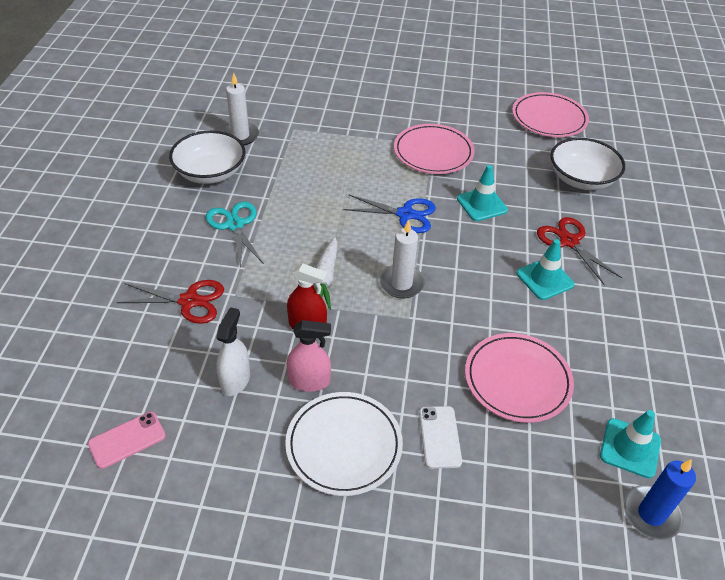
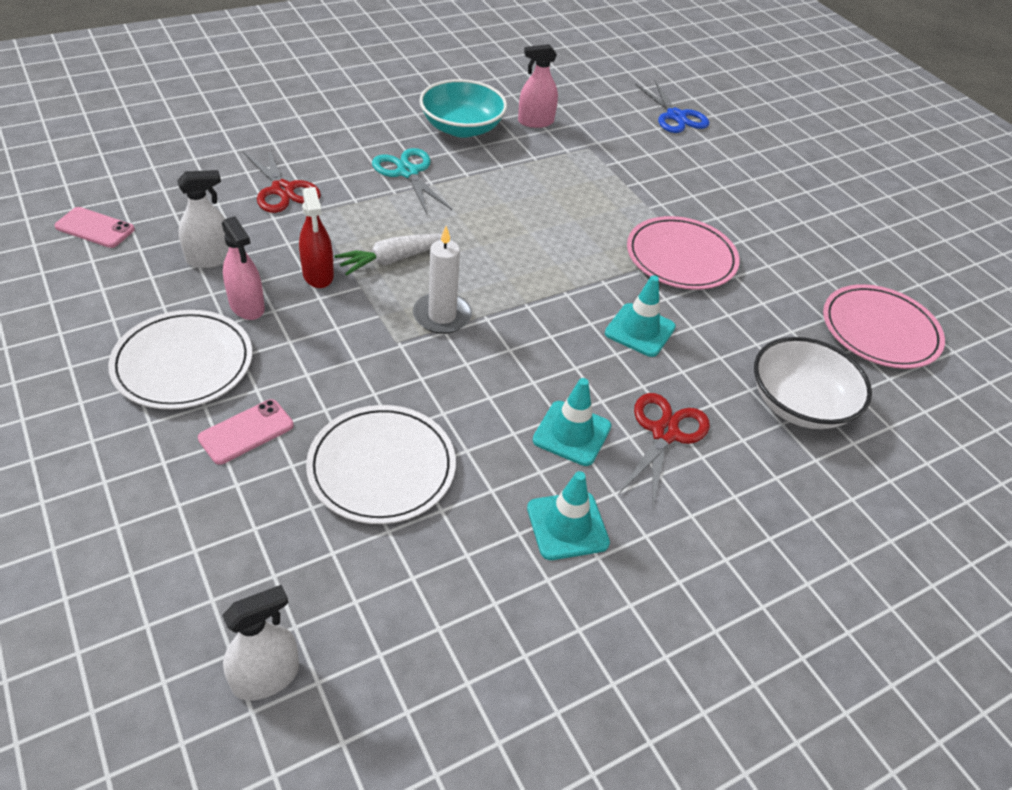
camera: 50 degrees right, 0 degrees up
white bowl [169,131,245,184] -> turquoise bowl [419,79,507,138]
turquoise scissors [206,201,264,268] -> turquoise scissors turned 60 degrees counterclockwise [372,148,452,214]
white candle [222,73,259,145] -> pink spray bottle [518,44,558,128]
blue scissors [343,195,436,233] -> blue scissors moved to [635,81,709,133]
white phone [419,406,462,469] -> pink phone [198,399,294,465]
pink plate [465,333,574,423] -> white plate [306,405,456,524]
turquoise traffic cone [600,410,661,478] -> turquoise traffic cone moved to [527,471,610,560]
blue candle [624,459,696,540] -> white spray bottle [222,585,299,701]

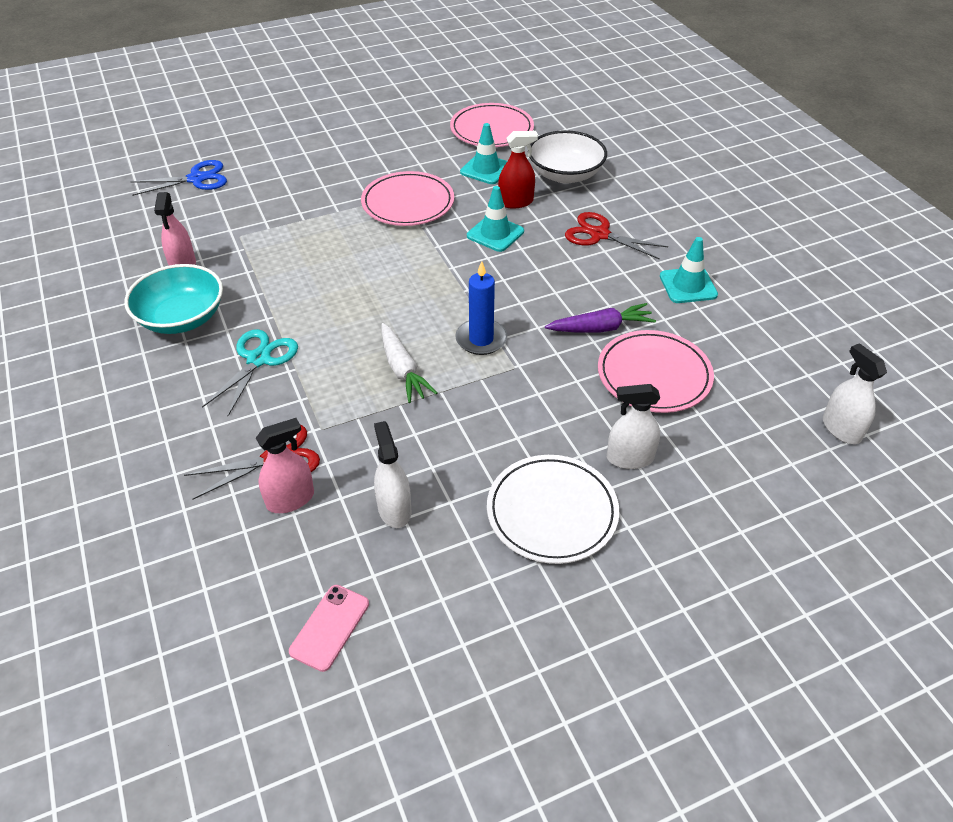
camera: 80 degrees left, 0 degrees up
pink phone [198,399,294,465] -> white spray bottle [607,384,660,469]
pink spray bottle [222,216,265,320] -> pink spray bottle moved to [256,418,314,513]
red spray bottle [299,187,334,288] -> red spray bottle moved to [498,131,538,209]
white plate [306,405,456,524] -> pink plate [598,330,714,413]
turquoise scissors [372,148,452,214] -> turquoise scissors turned 135 degrees clockwise [202,329,298,416]
white candle [413,226,472,334] -> blue candle [455,261,507,355]
turquoise traffic cone [533,378,611,466] -> turquoise traffic cone moved to [460,123,507,184]
none -> purple carrot [545,303,656,333]

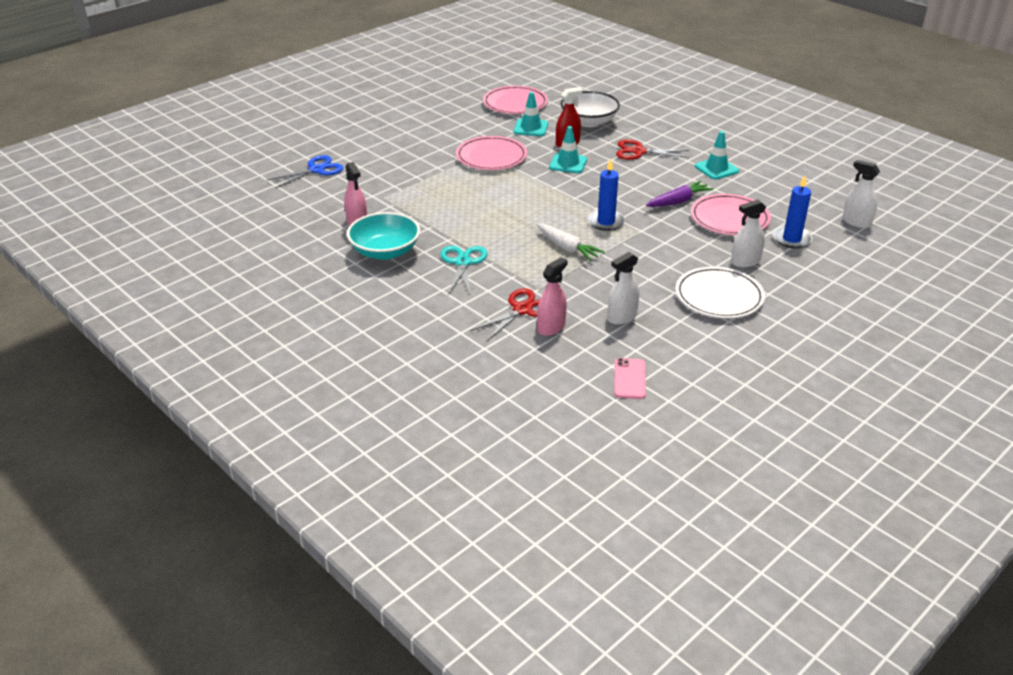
camera: 20 degrees left, 10 degrees down
white spray bottle [374,421,411,528] -> white spray bottle turned 90 degrees counterclockwise [607,252,639,325]
none -> blue candle [773,176,812,248]

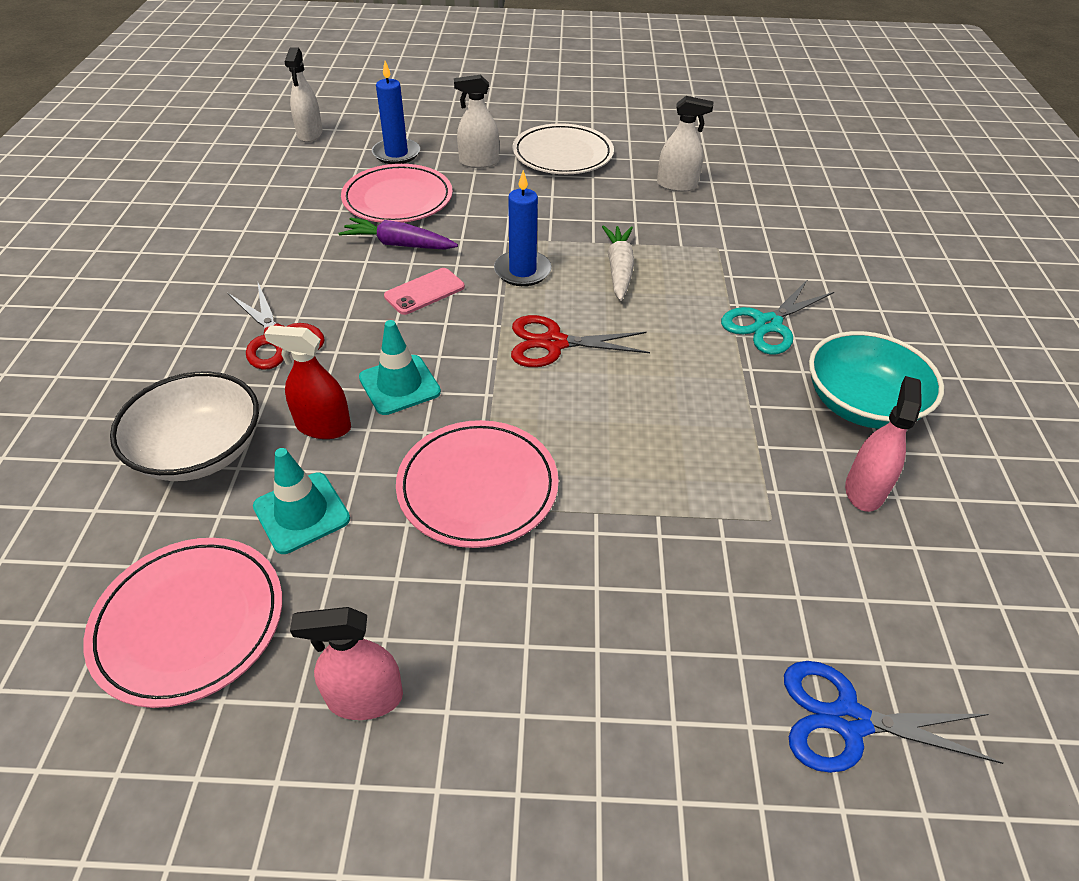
camera: 135 degrees left, 10 degrees up
red scissors [470,288,540,342] -> red scissors moved to [511,315,650,367]
pink spray bottle [537,257,567,336] -> pink spray bottle moved to [290,607,403,720]
pink phone [614,358,646,399] -> pink phone moved to [384,268,465,315]
turquoise traffic cone [695,131,739,180] -> none
white spray bottle [731,200,766,267] -> white spray bottle turned 150 degrees clockwise [454,75,499,168]

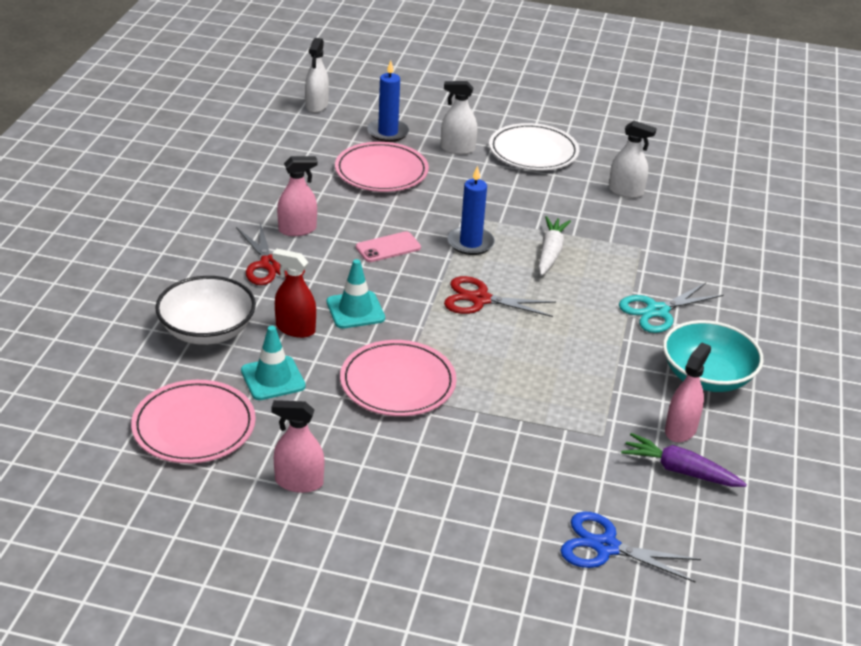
camera: 10 degrees right, 10 degrees down
purple carrot [338,218,458,249] -> purple carrot moved to [621,433,747,487]
none -> pink spray bottle [277,156,317,236]

